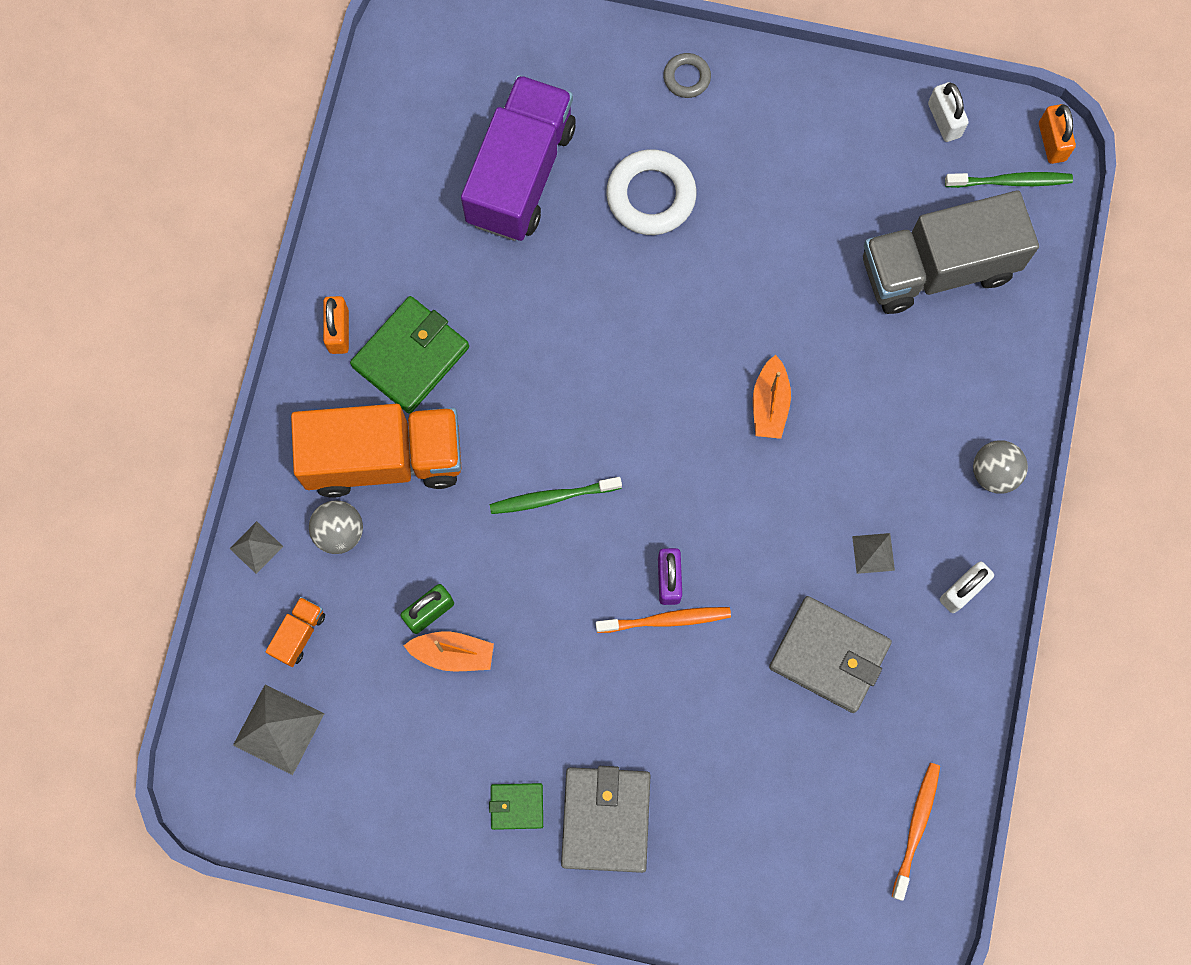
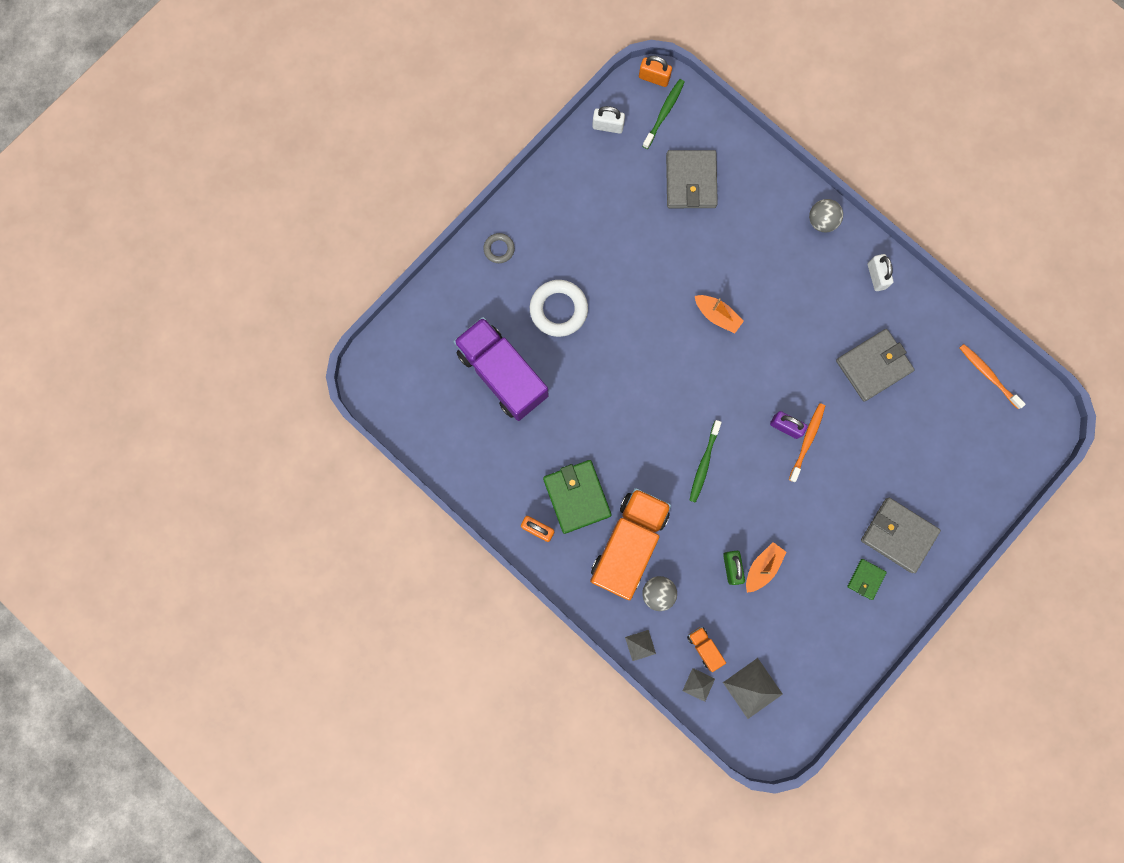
camera: 60 degrees left, 5 degrees up
grey pyramid [852,533,895,574] -> grey pyramid moved to [683,668,715,702]
grey truck [863,190,1039,314] -> grey wallet [666,150,718,208]

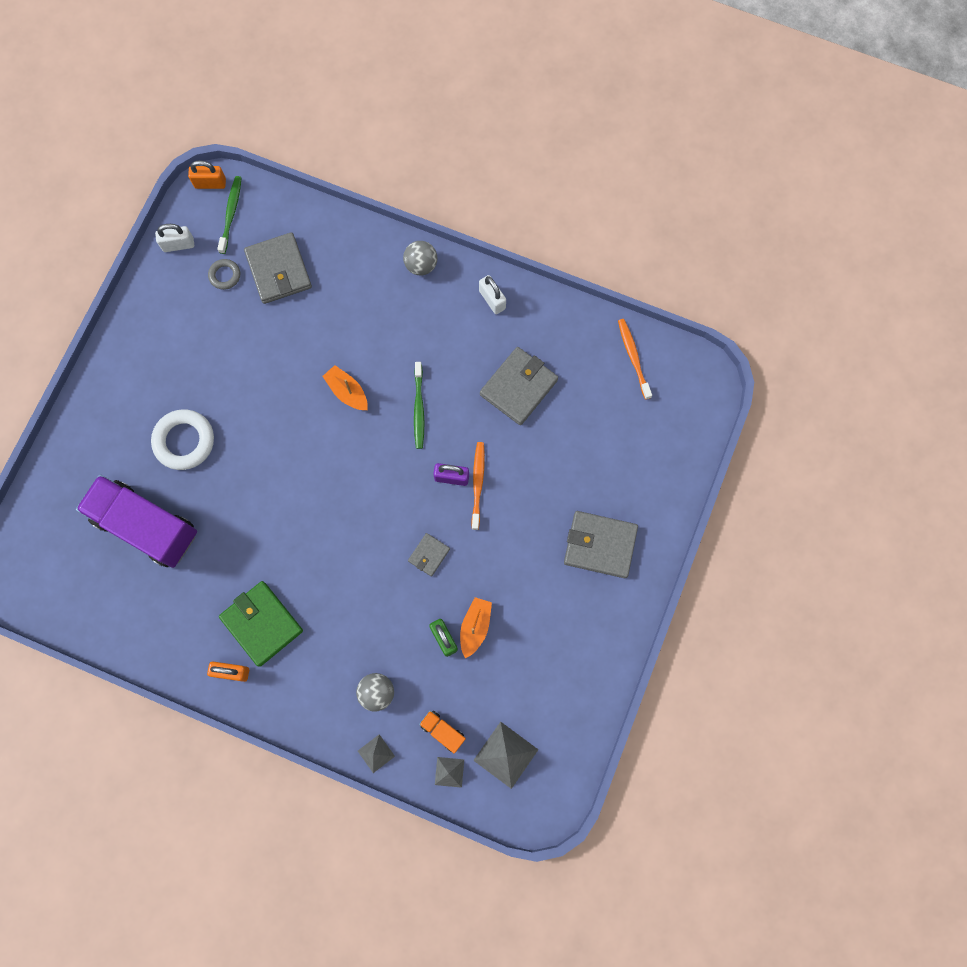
camera: 20 degrees left, 5 degrees down
grey ring [483,233,515,263] -> grey ring moved to [208,259,240,290]
orange truck [590,488,671,600] -> none
green toothbrush [689,420,722,503] -> green toothbrush moved to [414,362,424,449]
orange boat [695,295,744,334] -> orange boat turned 150 degrees counterclockwise [323,365,368,410]
green wallet [847,559,887,600] -> none
orange toothbrush [960,344,1026,409] -> orange toothbrush turned 45 degrees clockwise [618,319,652,400]
none -> grey wallet [408,533,450,577]

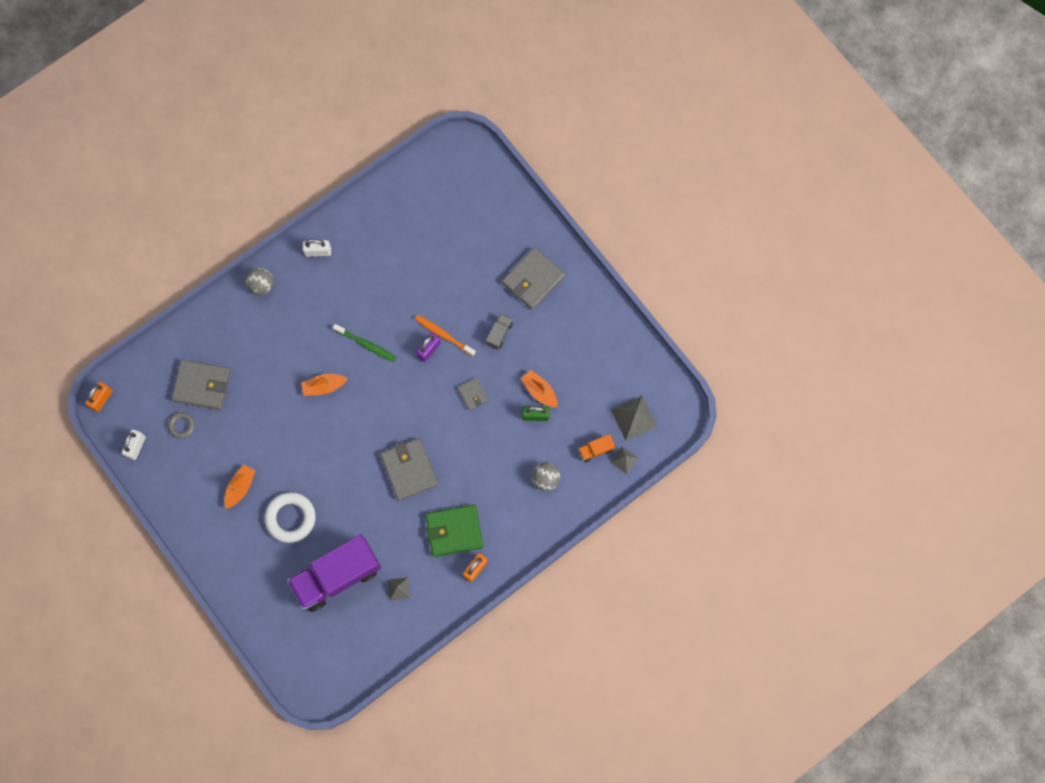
camera: 60 degrees left, 0 degrees up
green toothbrush [217,176,242,254] -> none
grey pyramid [358,734,395,773] -> grey pyramid moved to [388,577,411,601]
grey wallet [480,347,558,425] -> grey wallet moved to [380,438,438,501]
orange toothbrush [618,319,652,400] -> none
none -> orange boat [224,465,255,509]
none -> grey truck [486,314,513,350]

